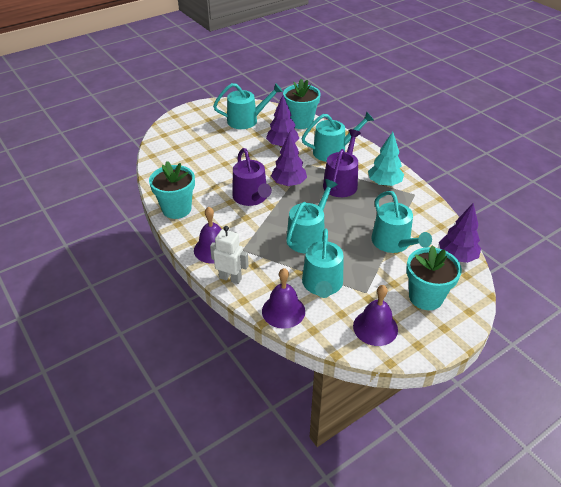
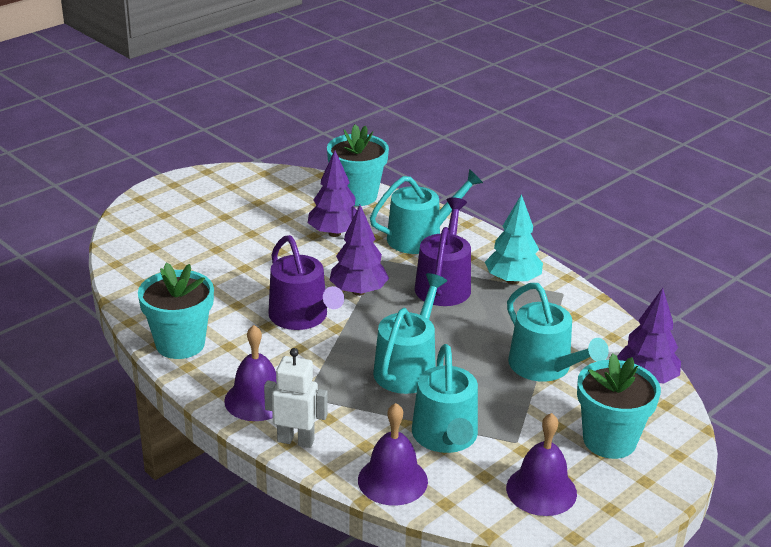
camera: 10 degrees left, 10 degrees down
turquoise watering can [213,83,283,129] -> none

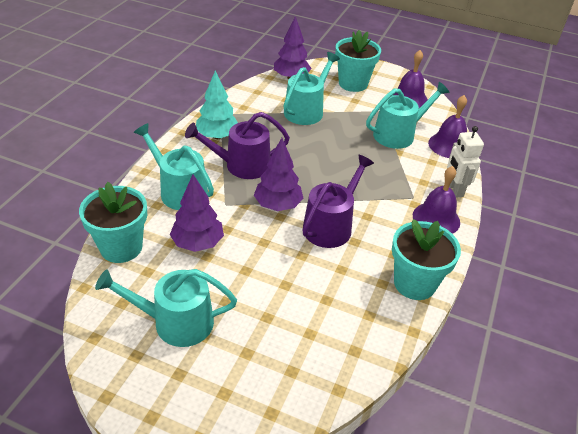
camera: 115 degrees left, 10 degrees up
turquoise watering can [373,273,447,394] -> turquoise watering can moved to [95,269,237,347]

